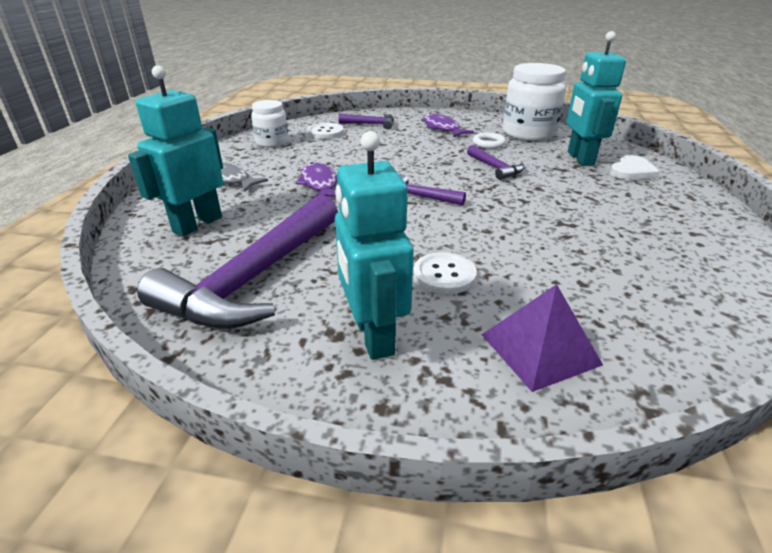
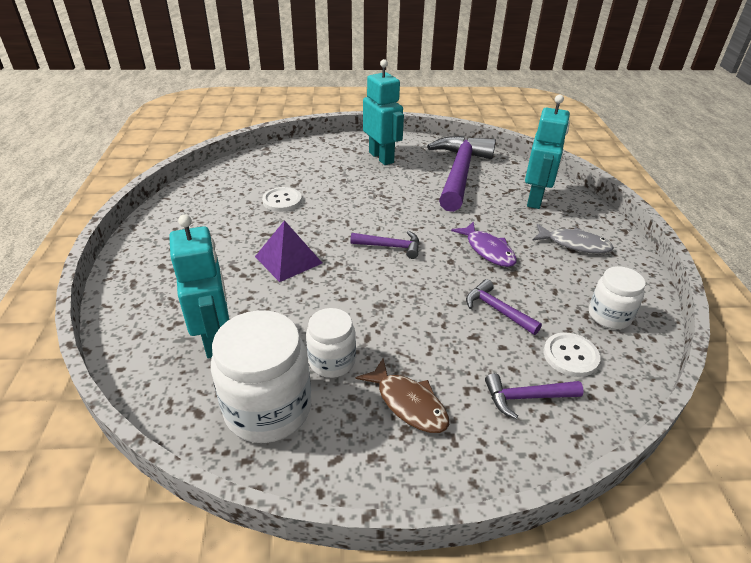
camera: 165 degrees right, 5 degrees up
white button [414,252,477,294] -> white button moved to [262,187,302,212]
purple fish [423,113,474,137] -> brown fish [356,359,449,433]
purple hammer [467,145,525,180] -> purple hammer moved to [466,279,542,335]
white ring [473,132,506,149] -> white jar [306,308,356,378]
purple pyramid [482,284,603,392] -> purple pyramid moved to [255,220,322,282]
white heart [610,155,660,180] -> none

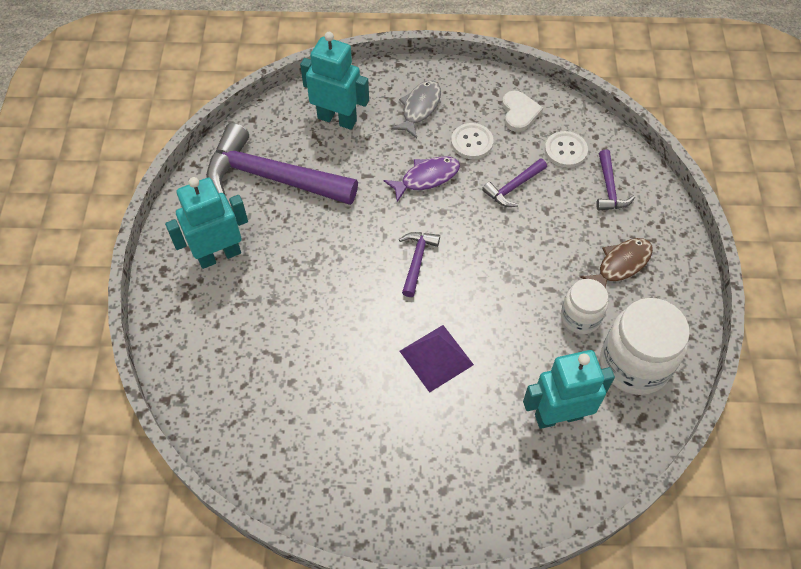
camera: 85 degrees left, 20 degrees up
white button [262,187,302,212] -> white button moved to [451,123,494,159]
white jar [589,266,646,329] -> white heart [502,91,543,132]

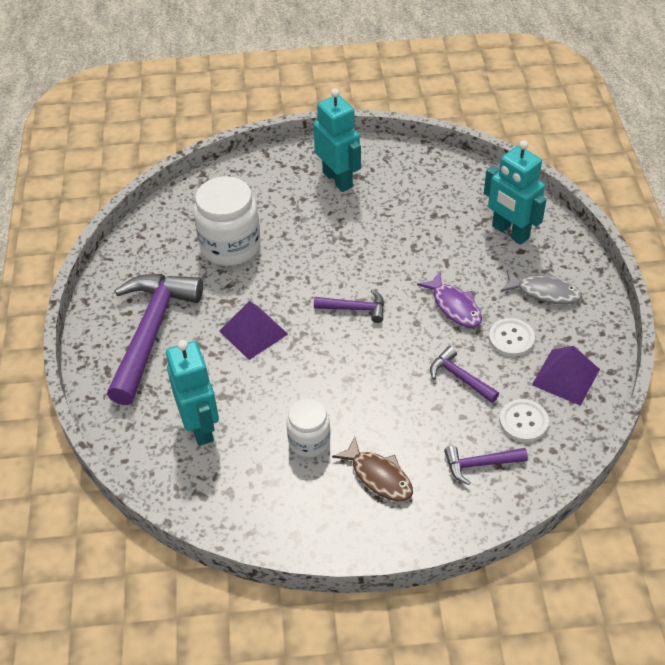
camera: 85 degrees right, 10 degrees down
purple hammer [207,123,358,205] -> purple hammer moved to [107,274,203,405]
turquoise robot [300,32,369,130] -> turquoise robot turned 120 degrees clockwise [484,140,547,245]
white heart [502,91,543,132] -> purple pyramid [532,346,600,406]
white jar [600,298,690,395] -> white jar moved to [194,176,261,266]

